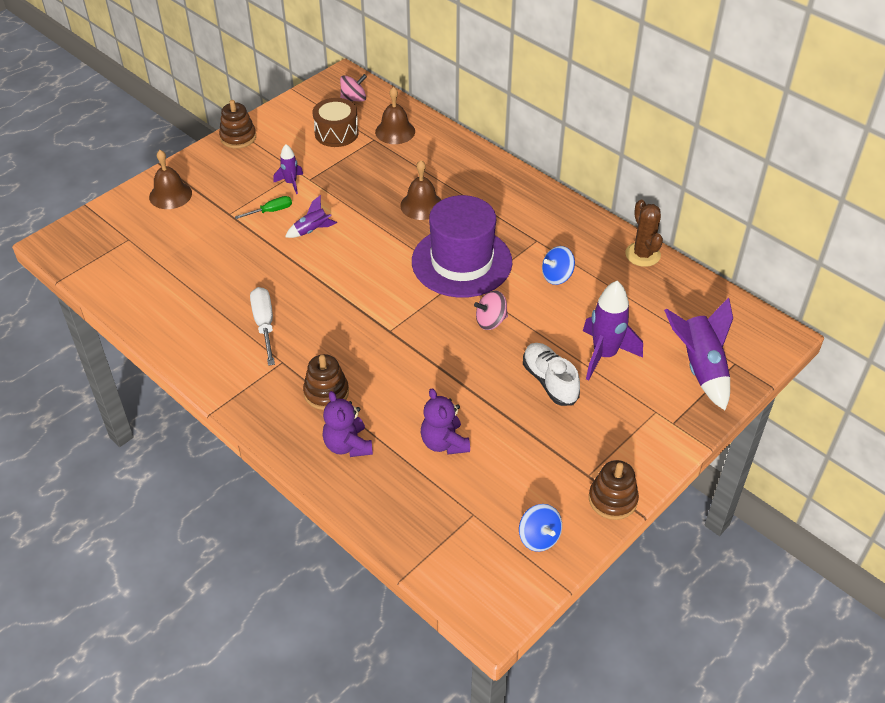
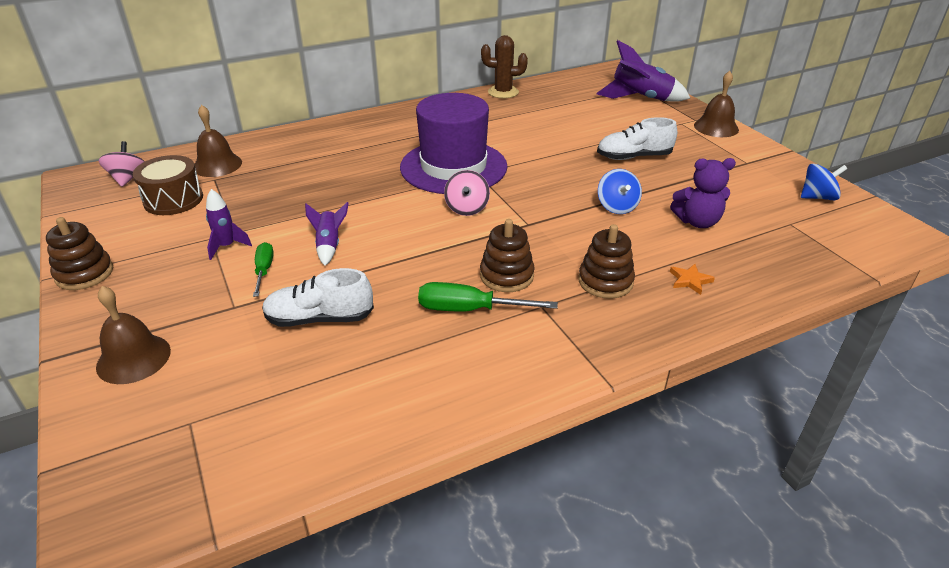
camera: 70 degrees left, 10 degrees down
white screwdriver [250,287,275,366] -> green screwdriver [418,282,558,311]
purple teddy bear [322,391,373,457] -> orange star [670,264,715,295]
brown bell [400,160,441,220] -> brown bell moved to [694,71,739,137]
pink spinning top [474,291,508,330] -> pink spinning top moved to [444,170,490,216]
blue spinning top [542,246,575,285] -> blue spinning top moved to [598,169,642,214]
purple rocket [583,281,643,381] -> none
brown stacking toy [589,460,639,520] -> brown stacking toy moved to [480,219,535,292]
none -> white shoe [262,268,374,327]

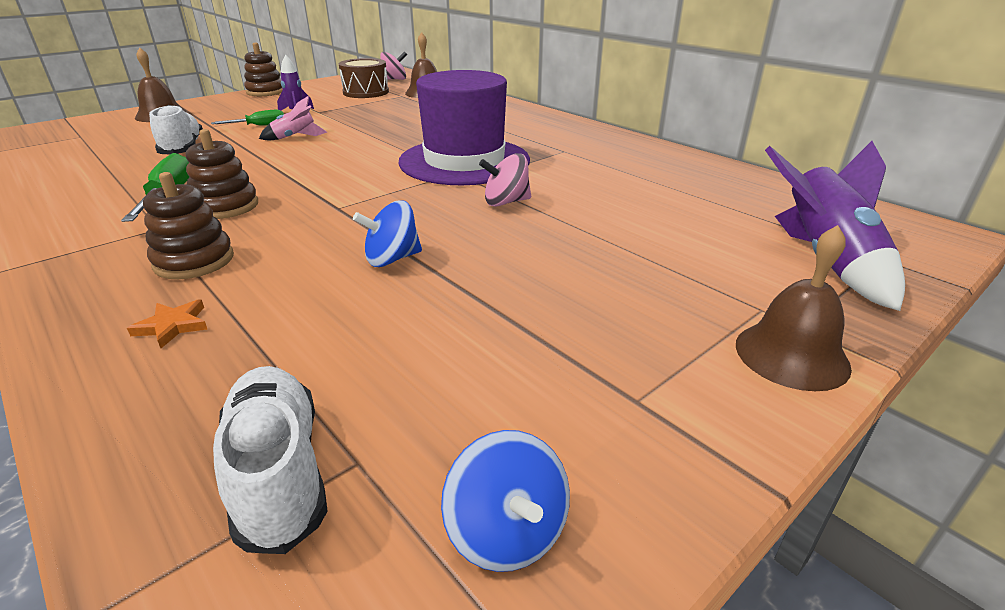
camera: 75 degrees right, 5 degrees down
purple rocket [305,202,349,266] -> pink rocket [259,96,327,140]
pink spinning top [444,170,490,216] -> pink spinning top moved to [479,153,531,207]
brown cactus [481,35,528,98] -> none
white shoe [597,117,677,160] -> white shoe moved to [213,366,328,554]
purple teddy bear [670,158,736,228] -> none

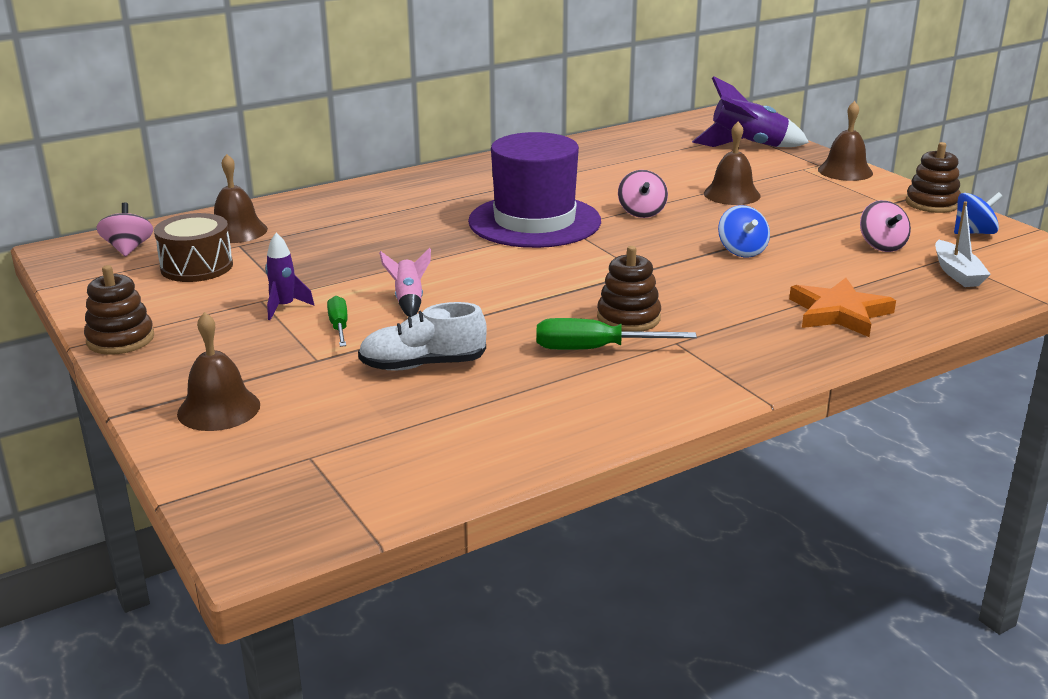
camera: 80 degrees left, 5 degrees down
orange star [127,300,207,348] -> orange star [789,278,896,337], size x2.05
brown stacking toy [143,172,234,279] -> brown stacking toy moved to [906,142,961,213]
white shoe [213,366,328,554] -> white boat [935,202,991,287]
none -> brown bell [704,121,761,205]
none -> pink spinning top [860,200,911,252]

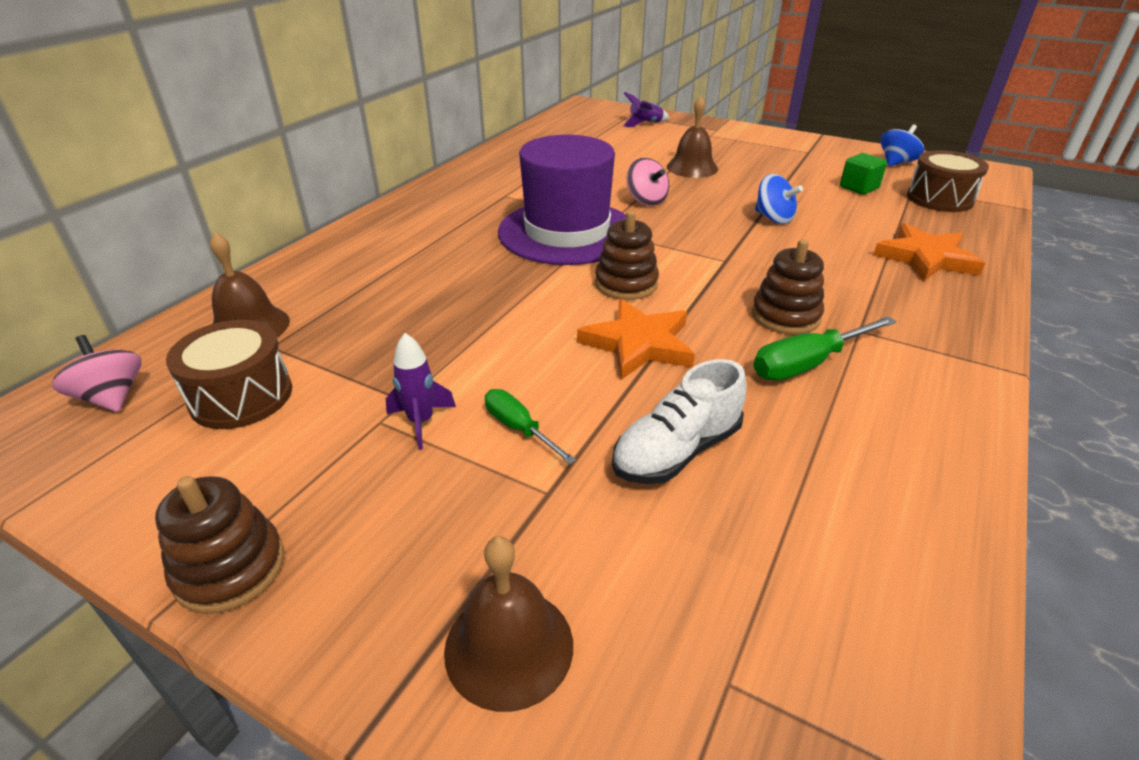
camera: 30 degrees left, 10 degrees up
pink rocket [379,248,431,317] -> none
purple rocket [692,76,809,147] -> purple rocket [623,92,669,127], size x0.54
brown bell [818,101,873,181] -> none
pink spinning top [860,200,911,252] -> green cube [840,153,887,195]
brown stacking toy [906,142,961,213] -> brown stacking toy moved to [595,211,659,300]
white boat [935,202,991,287] -> brown drum [907,150,989,212]
none -> orange star [577,299,695,380]

